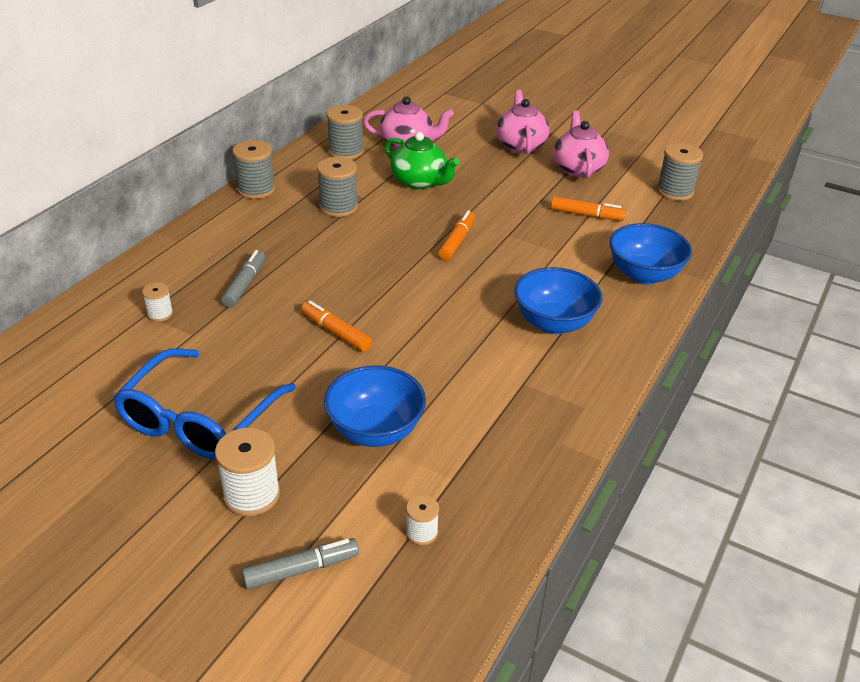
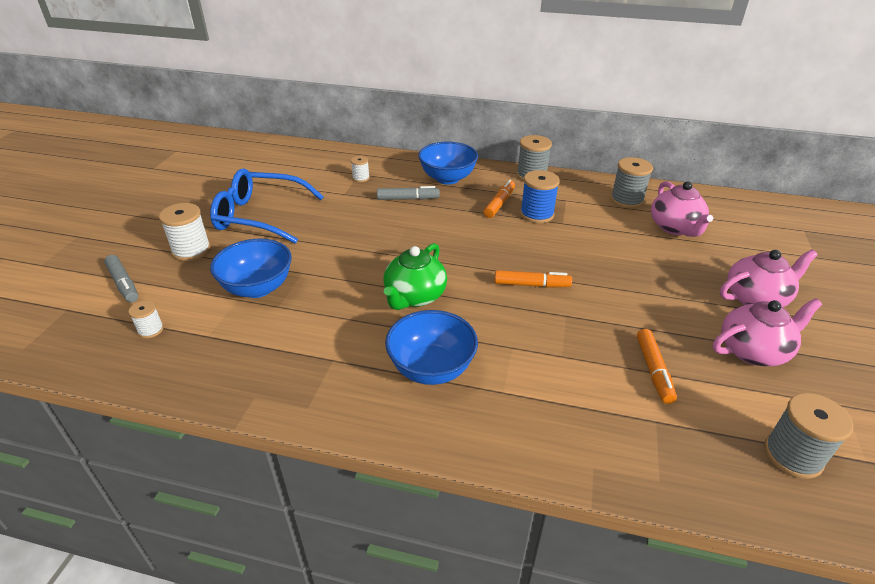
camera: 75 degrees right, 0 degrees up
orange marker [301,301,372,351] -> orange marker moved to [484,180,515,218]
grey spool [317,157,358,217] -> blue spool [520,170,560,223]
green teapot [385,132,459,189] -> green teapot moved to [383,243,447,310]
blue bowl [609,223,692,284] -> blue bowl moved to [418,142,478,185]

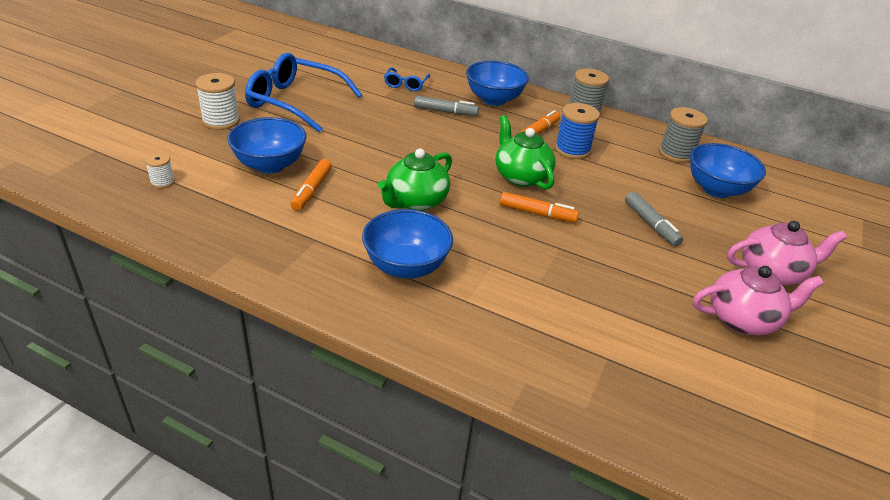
camera: 10 degrees right, 0 degrees up
grey marker [104,255,138,303] -> grey marker moved to [625,192,683,246]
white spool [351,156,370,182] -> blue glasses [384,67,430,91]
orange marker [637,329,677,404] -> orange marker moved to [291,159,332,211]
pink teapot [651,181,713,237] -> blue bowl [690,143,766,198]
grey spool [764,393,853,479] -> none
none -> green teapot [496,115,555,190]

